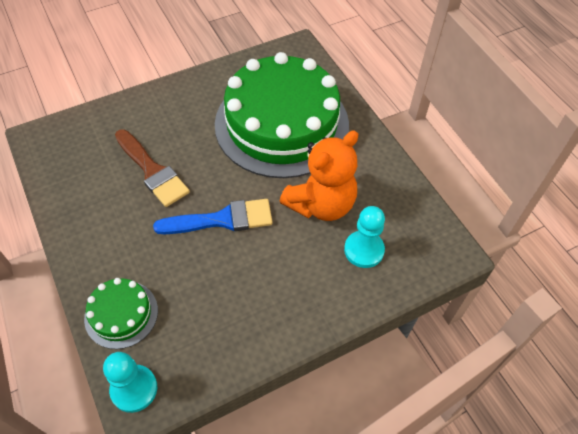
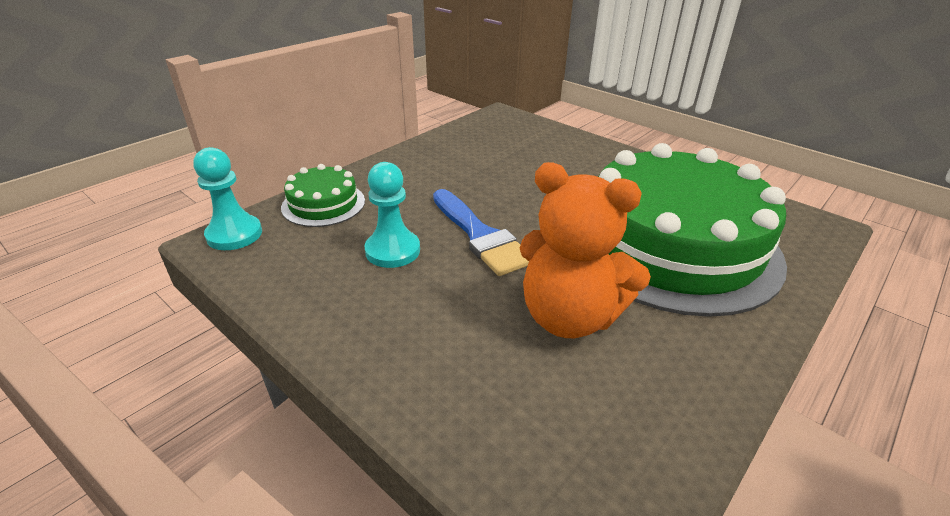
camera: 70 degrees right, 20 degrees down
brown brush [115,129,190,207] -> none
turquoise pawn [344,206,385,268] -> turquoise pawn moved to [365,162,420,268]

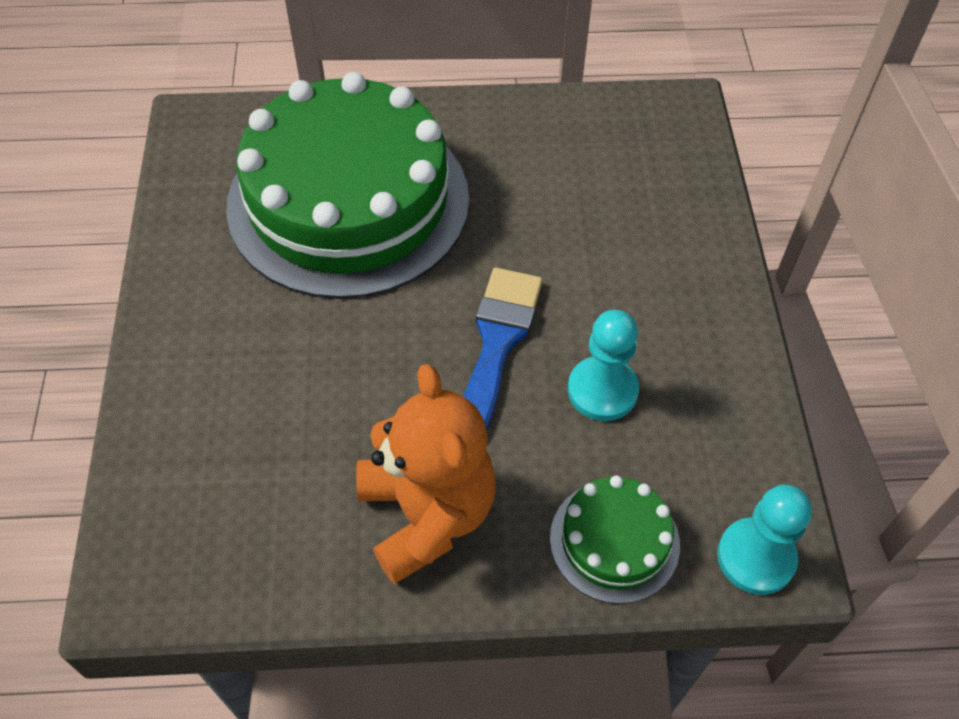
camera: 135 degrees left, 20 degrees up
orange teddy bear [520,162,651,338] -> orange teddy bear moved to [356,364,496,584]

